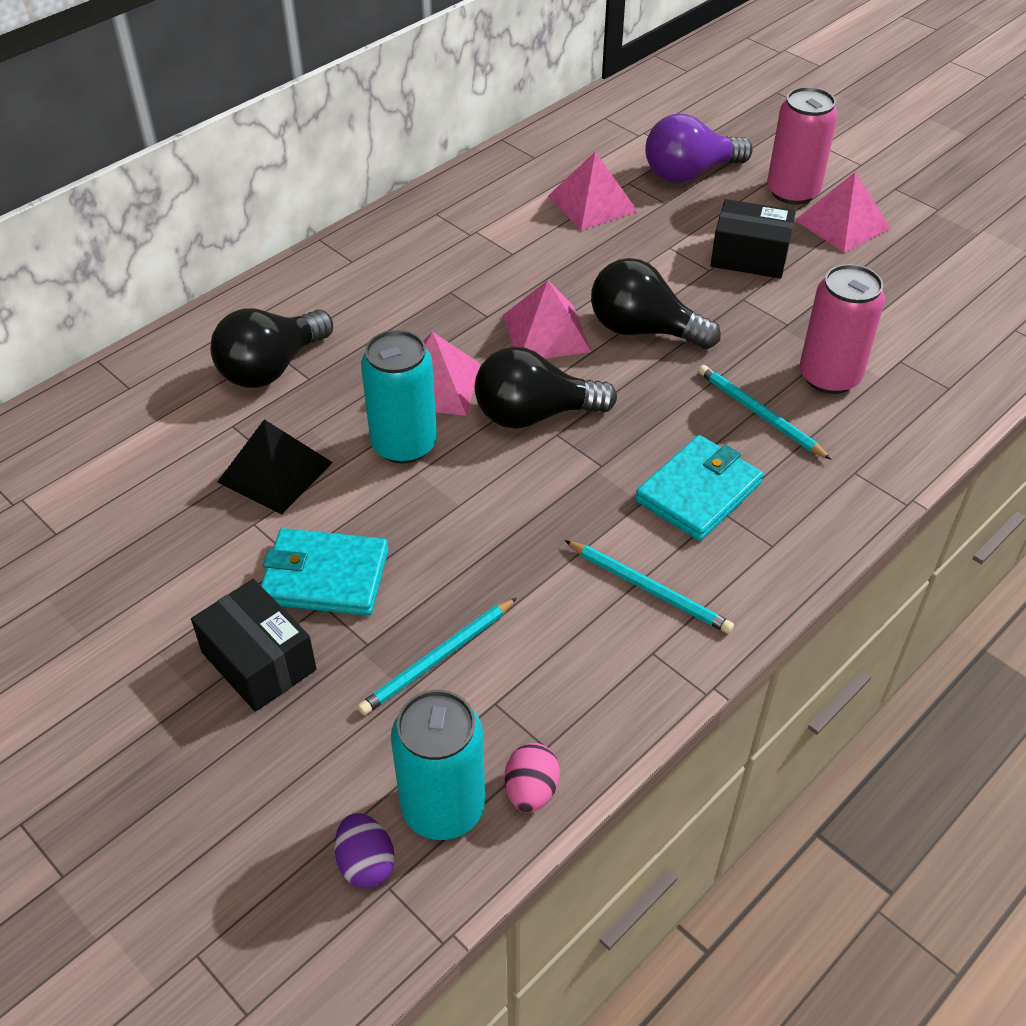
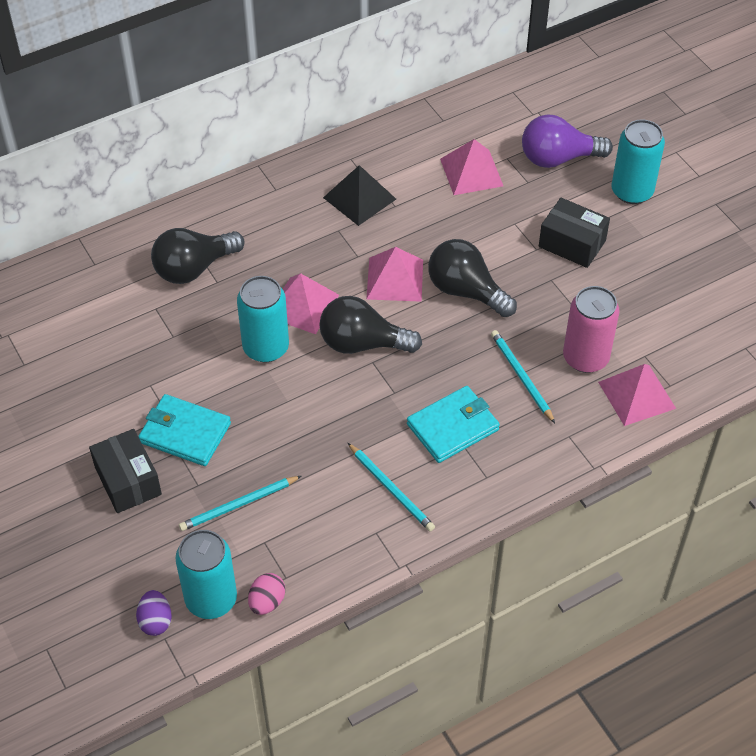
camera: 15 degrees right, 5 degrees up
black pyramid [217,419,333,514] -> black pyramid moved to [323,165,396,226]
pink can [767,87,838,205] -> turquoise can [611,120,665,204]
pink pyramid [795,172,891,253] -> pink pyramid moved to [598,364,676,426]

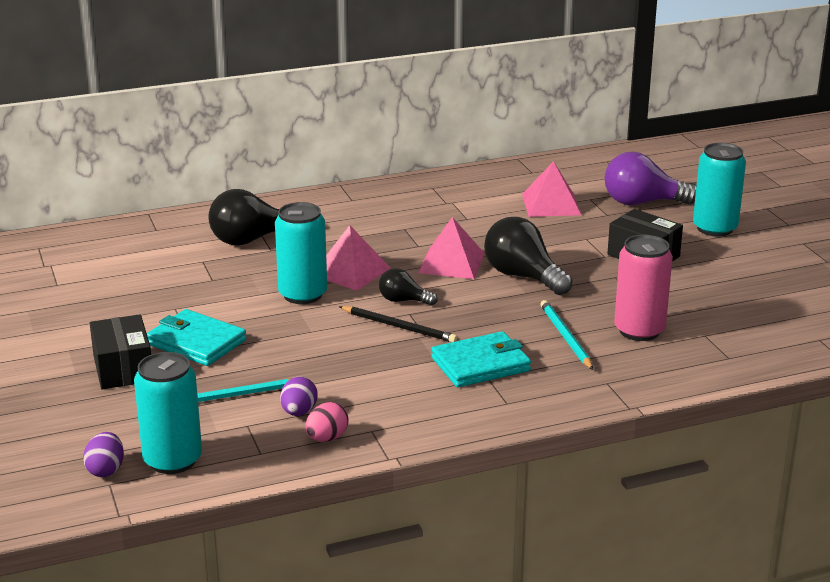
camera: 10 degrees right, 25 degrees down
pink egg [248,573,285,615] -> pink egg moved to [305,402,349,442]
black light bulb [319,296,422,354] -> black light bulb [379,268,437,306], size x0.56
black pyramid [323,165,396,226] -> none
turquoise pencil [348,443,435,532] -> none
pink pyramid [598,364,676,426] -> none
none -> purple egg [280,377,318,416]
none -> black pencil [339,306,457,342]

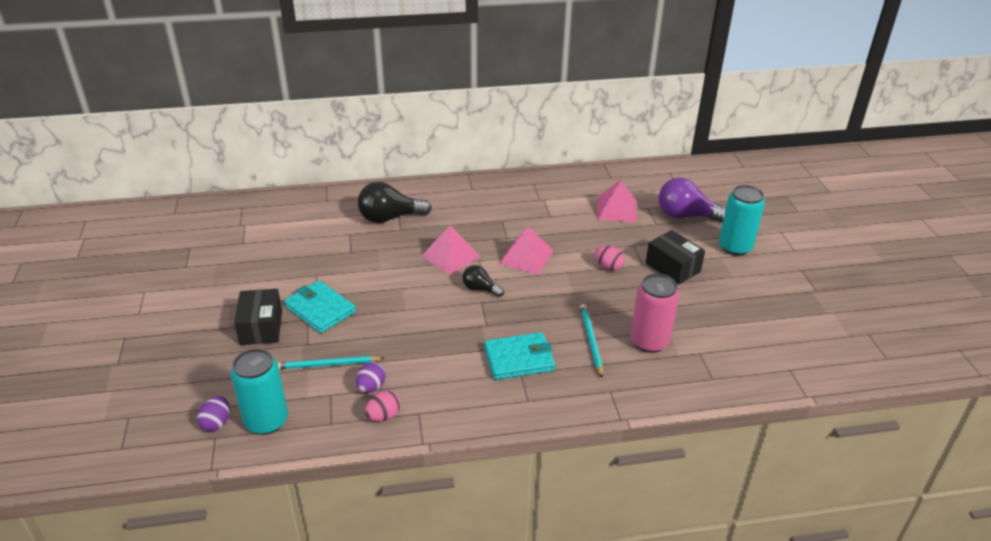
camera: 10 degrees right, 10 degrees up
turquoise can [275,202,327,304] -> none
black pencil [339,306,457,342] -> none
black light bulb [484,217,572,295] -> none
none -> pink egg [595,246,625,271]

